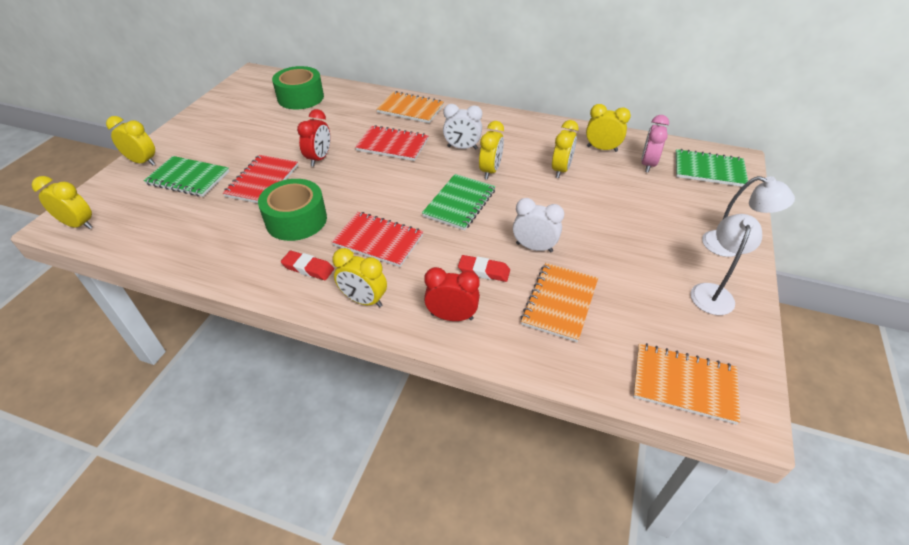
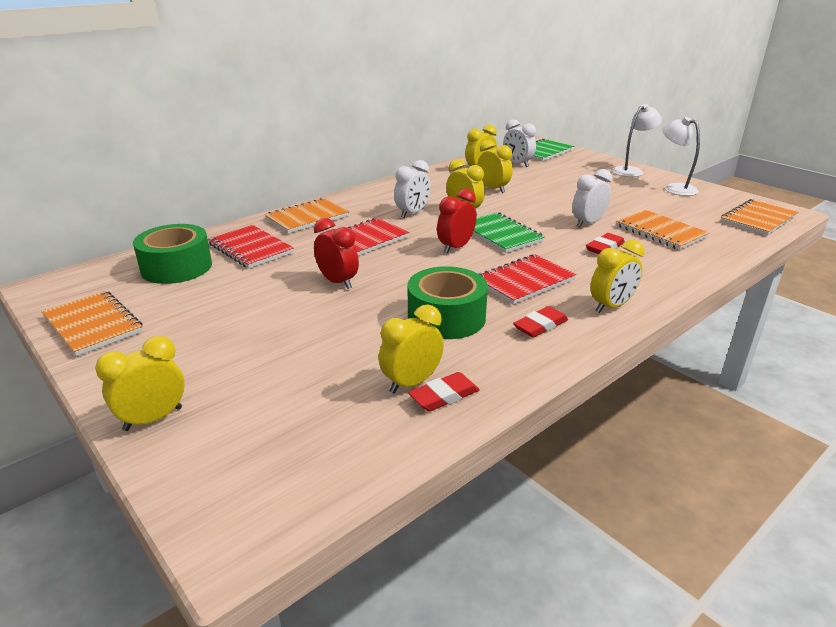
camera: 60 degrees left, 15 degrees down
yellow clock [32,176,93,229] -> yellow clock moved to [379,304,444,393]
green notebook [143,156,229,197] -> none
red notebook [223,155,298,203] -> red notebook moved to [208,225,294,269]
red clock [424,267,480,321] -> red clock moved to [437,189,476,254]
pink clock [641,115,669,173] -> white clock [503,119,536,167]
none -> orange notebook [42,290,143,356]
none -> red eraser [408,372,480,411]

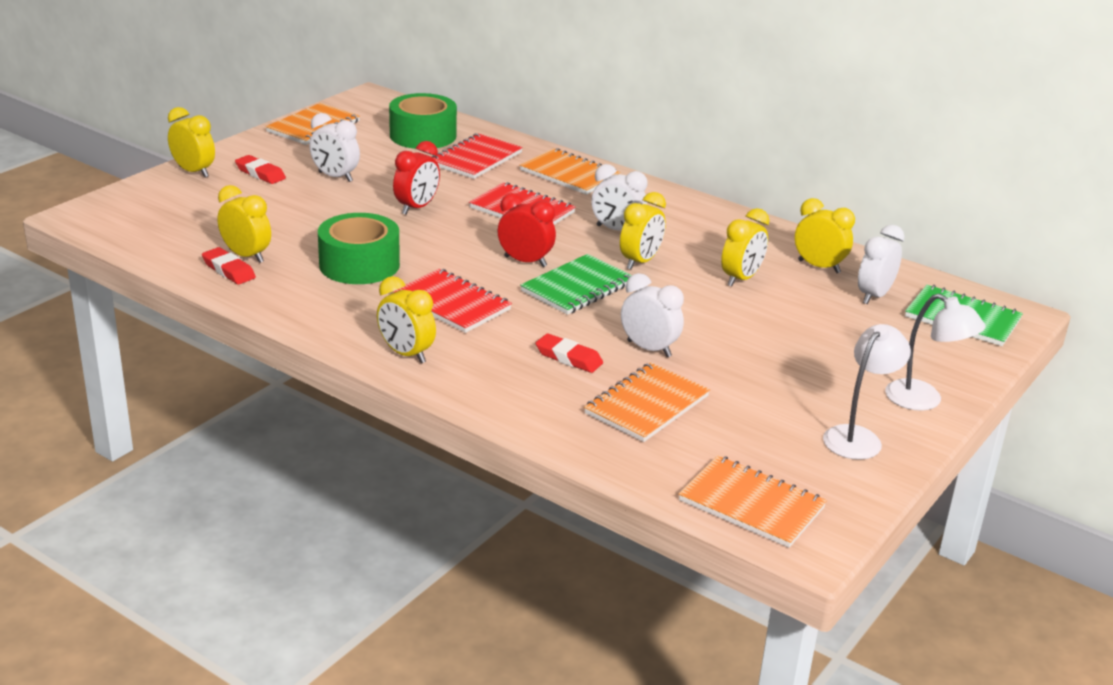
camera: 75 degrees right, 0 degrees up
red eraser [513,306,568,338] -> red eraser moved to [235,155,286,184]
none -> white clock [309,113,360,182]

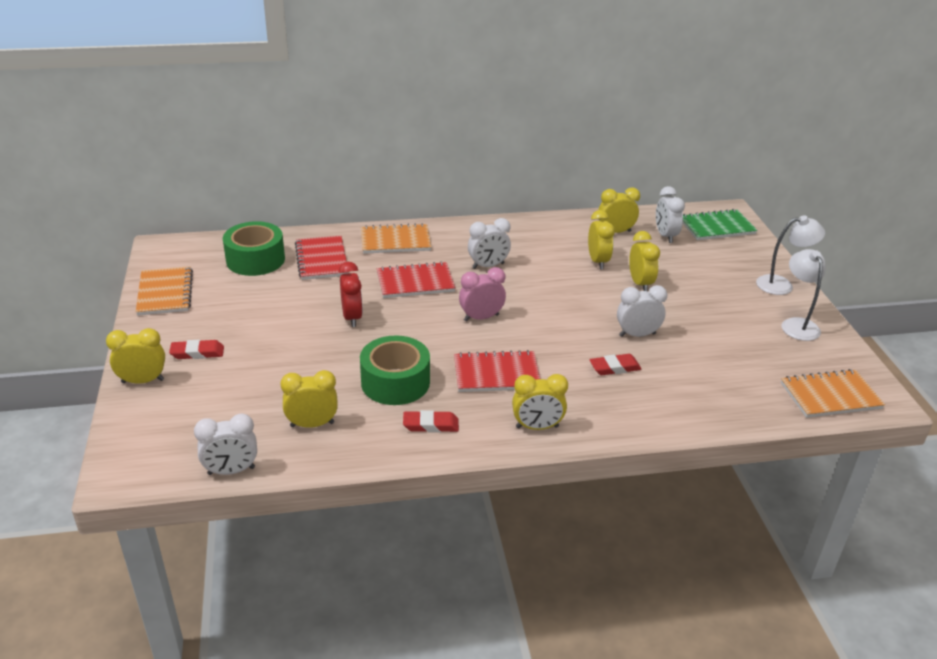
camera: 45 degrees left, 5 degrees up
red eraser [202,247,256,284] -> red eraser moved to [403,410,459,432]
white clock [309,113,360,182] -> white clock moved to [194,413,257,475]
red clock [498,193,556,267] -> pink clock [459,267,506,322]
green notebook [520,254,632,315] -> none
orange notebook [584,363,710,442] -> none
yellow clock [620,192,666,270] -> yellow clock moved to [629,231,660,291]

